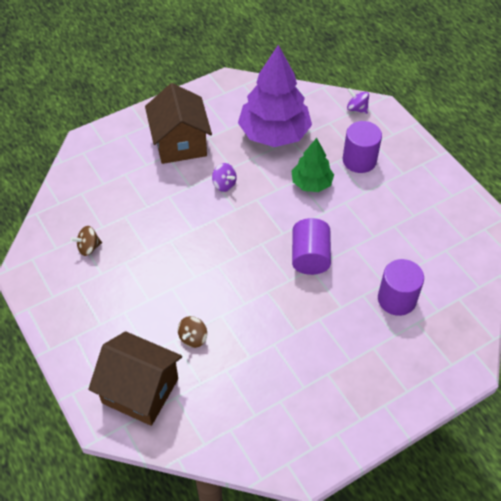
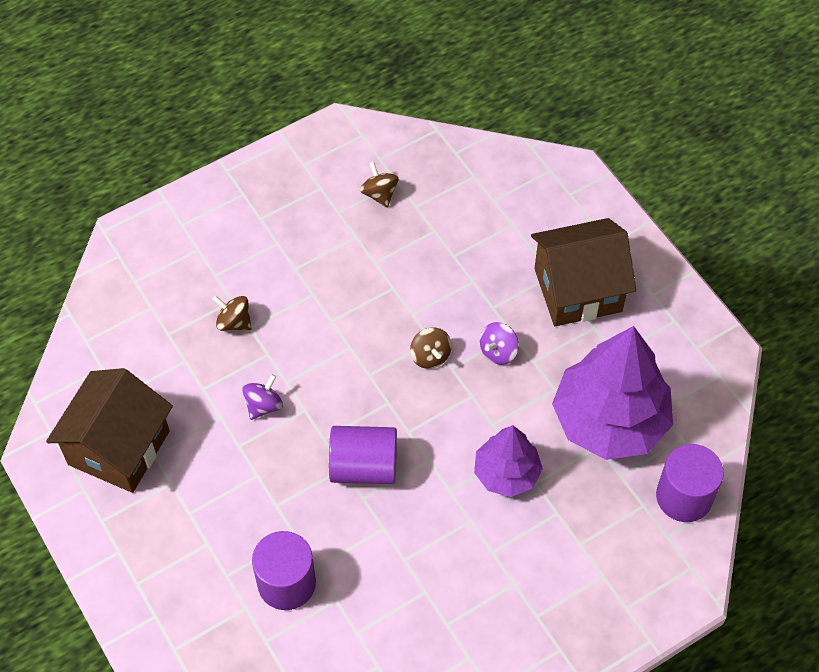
camera: 90 degrees right, 5 degrees up
brown house [88,331,182,426] -> brown house moved to [46,368,173,493]
green tree [292,138,334,192] -> purple tree [474,425,543,497]
purple cylinder [343,121,382,173] -> purple cylinder moved to [656,444,724,522]
purple spinning top [347,88,369,114] -> purple spinning top moved to [242,374,283,420]
none -> brown spinning top [410,328,452,369]

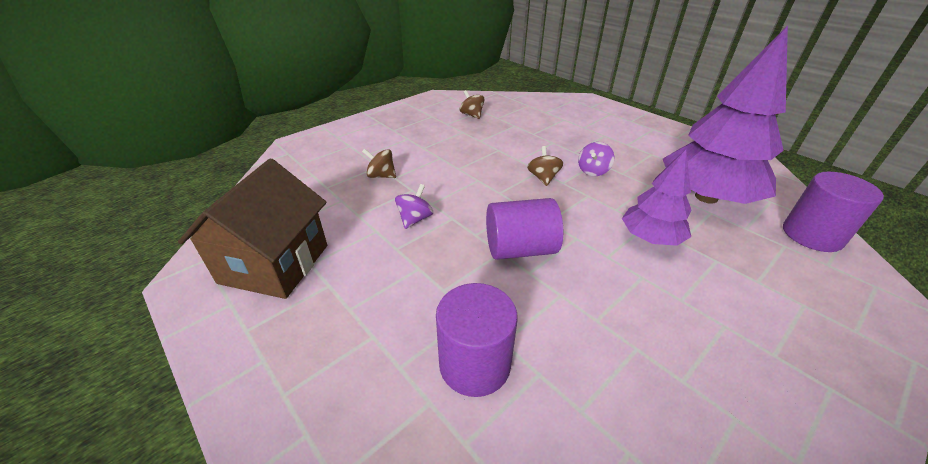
camera: 10 degrees left, 20 degrees down
brown spinning top [410,328,452,369] -> brown spinning top turned 150 degrees counterclockwise [527,146,563,186]
brown house [531,218,636,326] -> none

